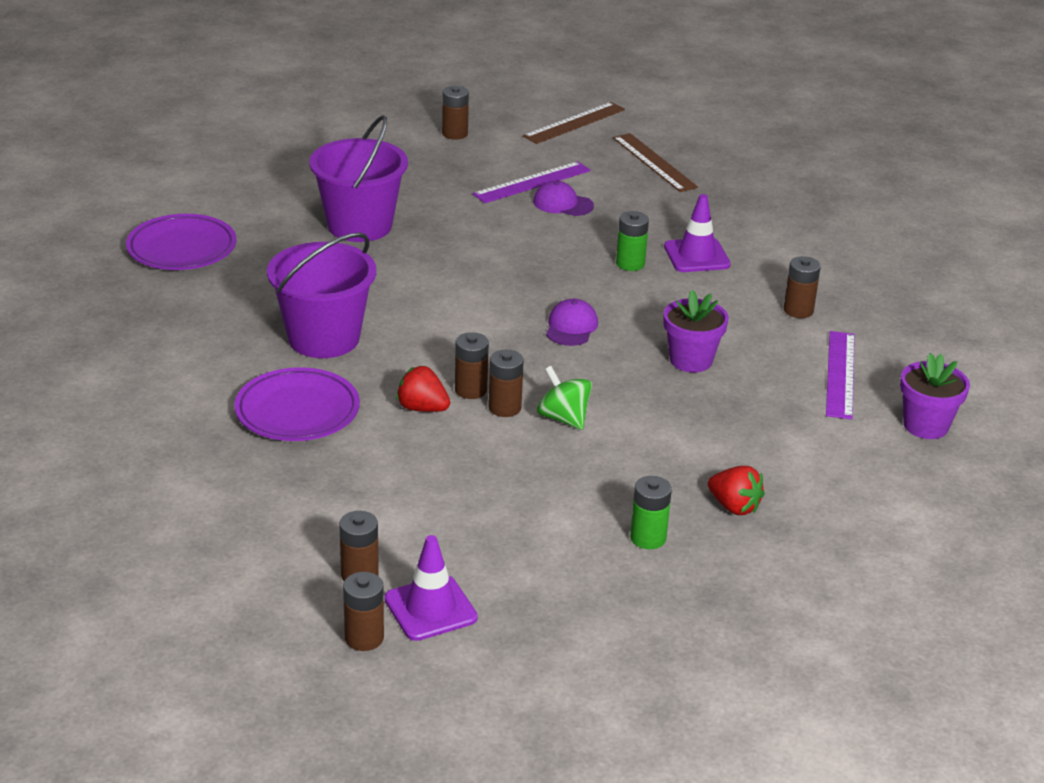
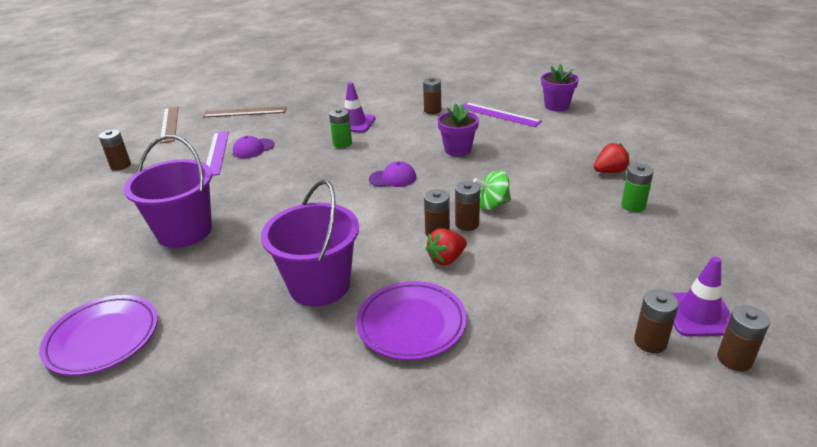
camera: 60 degrees left, 0 degrees up
purple cap [546,299,598,346] -> purple cap turned 135 degrees clockwise [369,161,416,187]

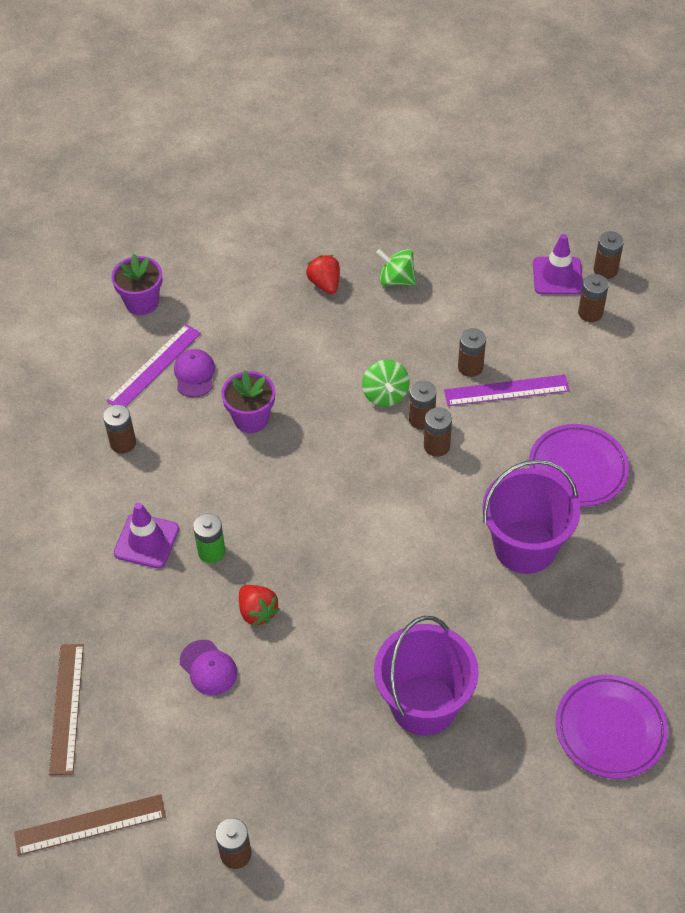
camera: 90 degrees left, 20 degrees up
purple ruler [206,131,229,176] -> purple ruler moved to [444,375,570,406]
purple cap [369,161,416,187] -> purple cap moved to [174,349,215,397]
red strawberry [426,228,467,265] -> red strawberry moved to [239,585,279,626]
green battery [621,164,654,212] -> green spinning top [376,249,416,286]
none -> brown battery [458,328,486,377]

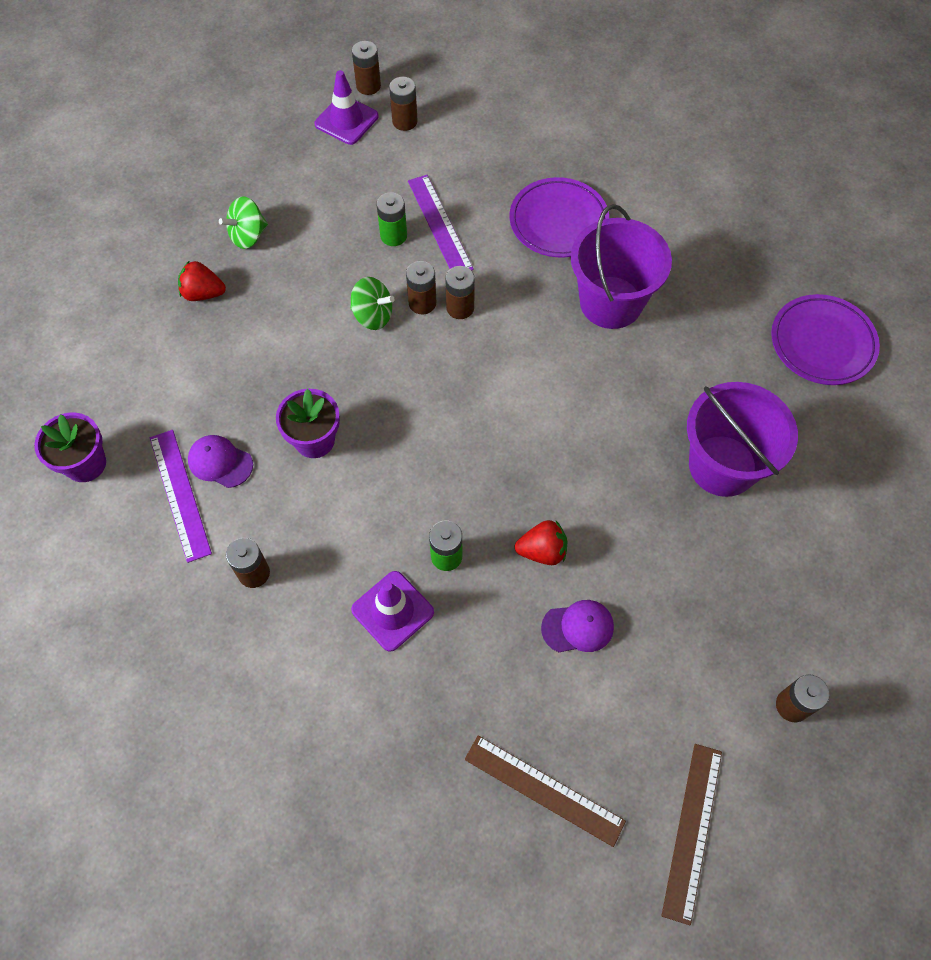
camera: 60 degrees left, 10 degrees up
purple ruler [444,375,570,406] -> purple ruler turned 45 degrees counterclockwise [408,175,474,271]
brown battery [458,328,486,377] -> green battery [376,192,407,246]

